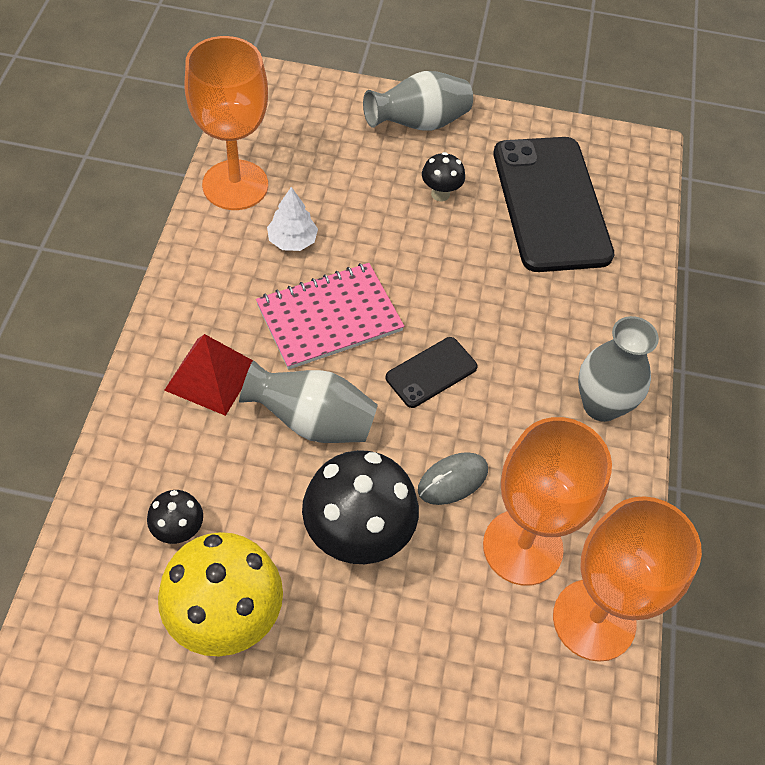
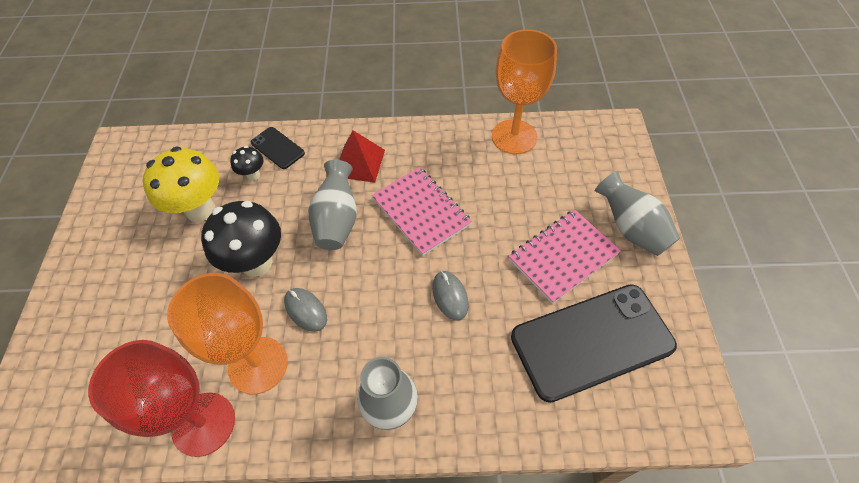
camera: 85 degrees right, 0 degrees up
white tree [267,187,318,251] -> none
black phone [386,337,478,408] -> black phone moved to [251,127,305,169]
black mushroom [422,152,465,201] -> pink notebook [509,210,621,304]
orange goblet [553,496,702,662] -> red goblet [88,340,235,457]
none -> grey mouse [432,271,469,321]

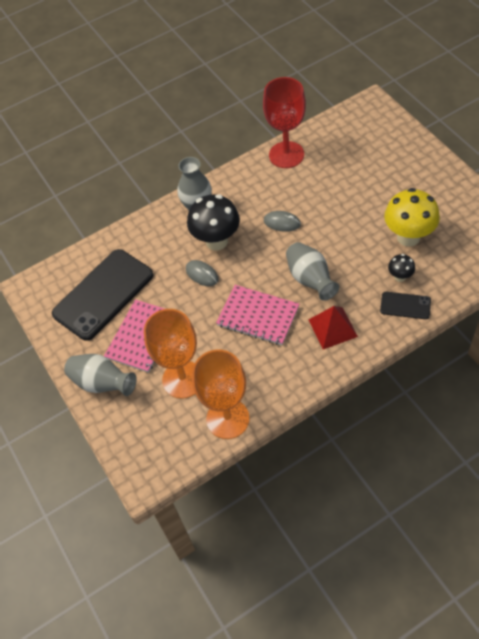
camera: 155 degrees right, 0 degrees up
orange goblet [167,273,288,394] -> orange goblet moved to [144,309,197,399]
black mushroom [201,201,281,277] -> black mushroom moved to [187,194,240,251]

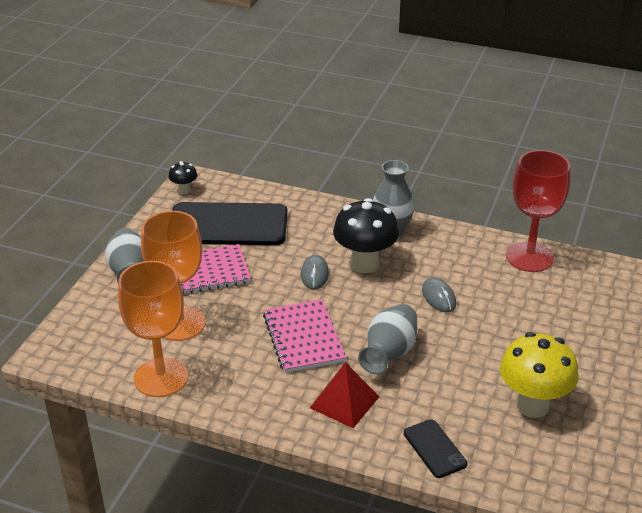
camera: 45 degrees right, 20 degrees down
black mushroom [388,254,415,282] -> black mushroom moved to [168,161,197,194]

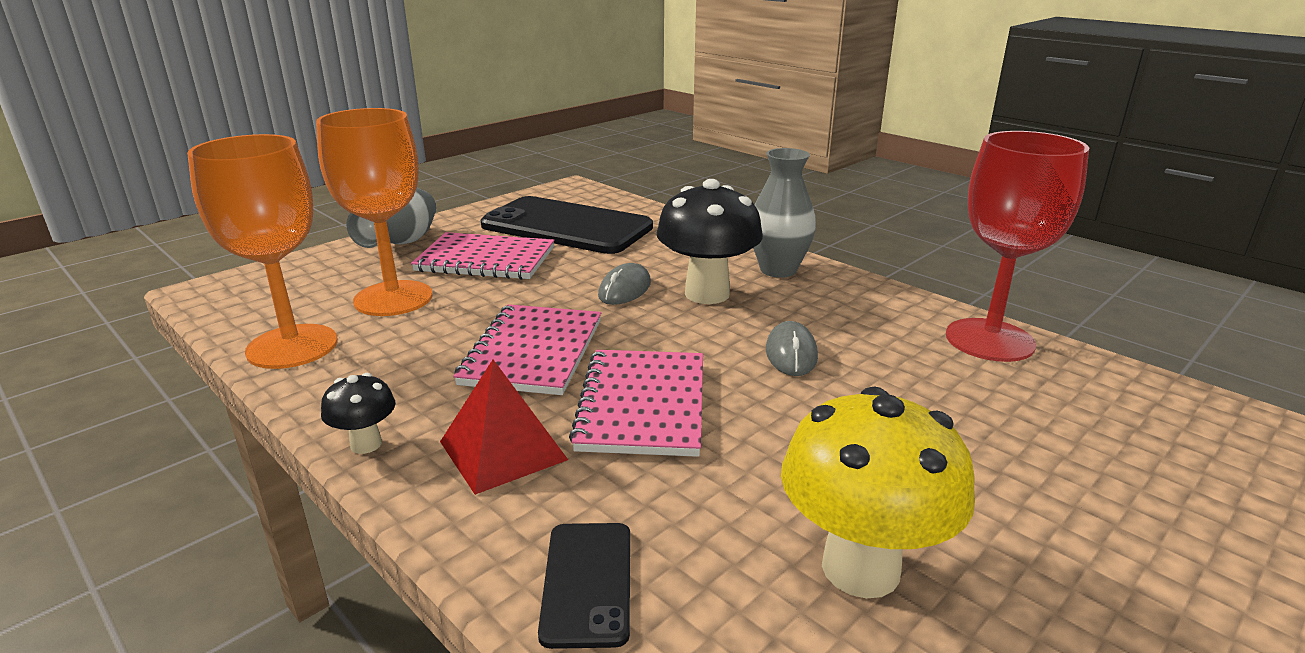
camera: 25 degrees right, 10 degrees down
black mushroom [168,161,197,194] -> black mushroom moved to [321,373,395,454]
grey vase [358,304,417,374] -> pink notebook [569,350,703,457]

